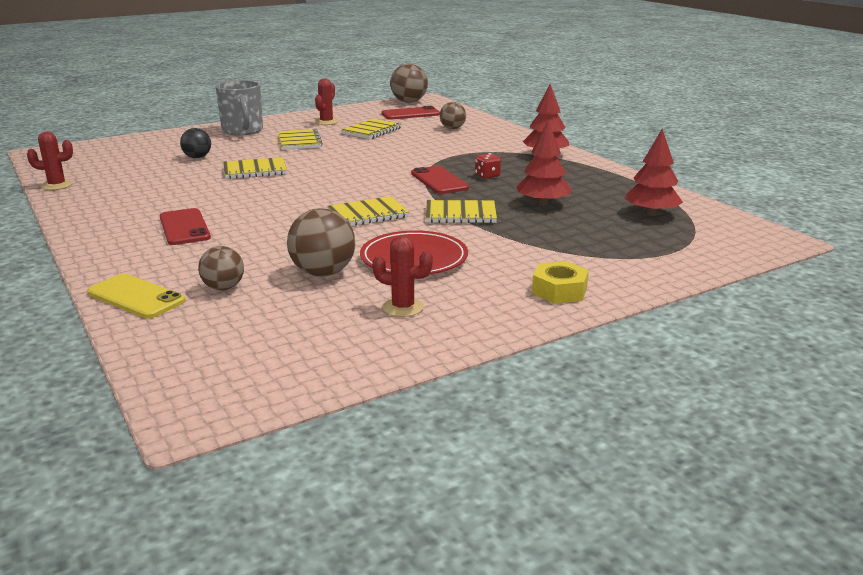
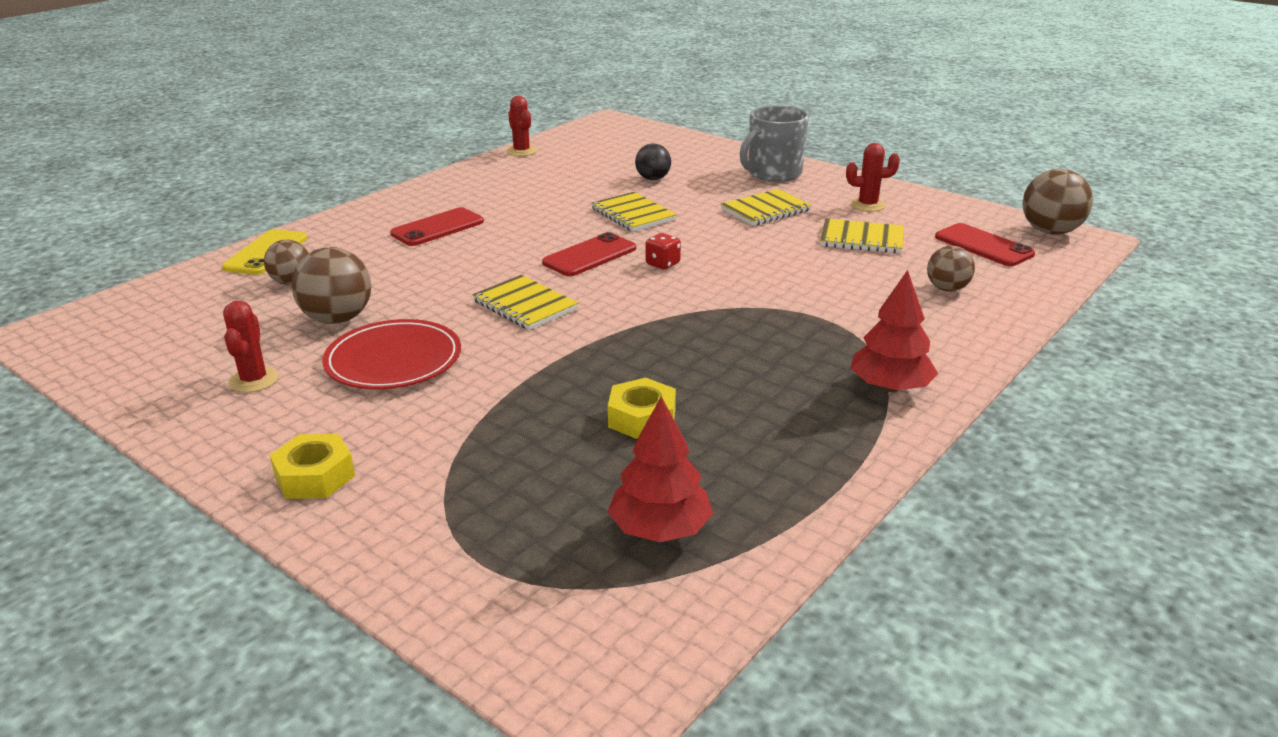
camera: 70 degrees right, 5 degrees up
red phone [411,166,469,194] -> red phone moved to [542,232,636,276]
yellow notebook [426,200,497,223] -> none
red dice [475,153,501,179] -> red dice moved to [645,233,681,270]
red tree [516,122,571,206] -> yellow nut [608,378,676,439]

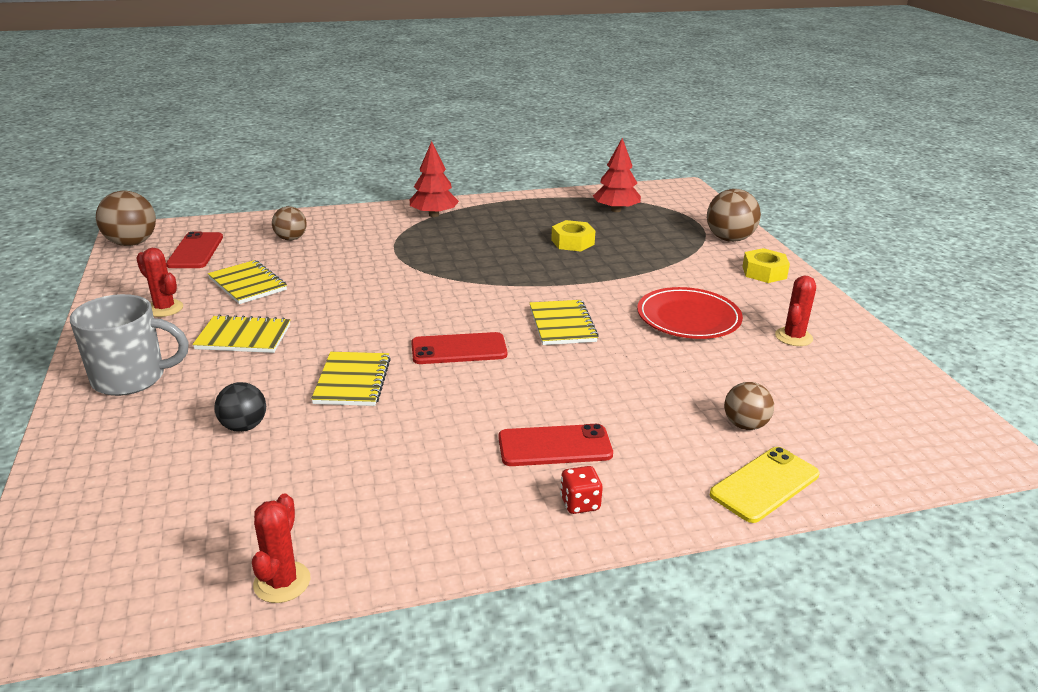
camera: 145 degrees left, 0 degrees up
brown ball [292,247,371,324] -> brown ball moved to [707,189,761,242]
red dice [645,233,681,270] -> red dice moved to [560,466,603,514]

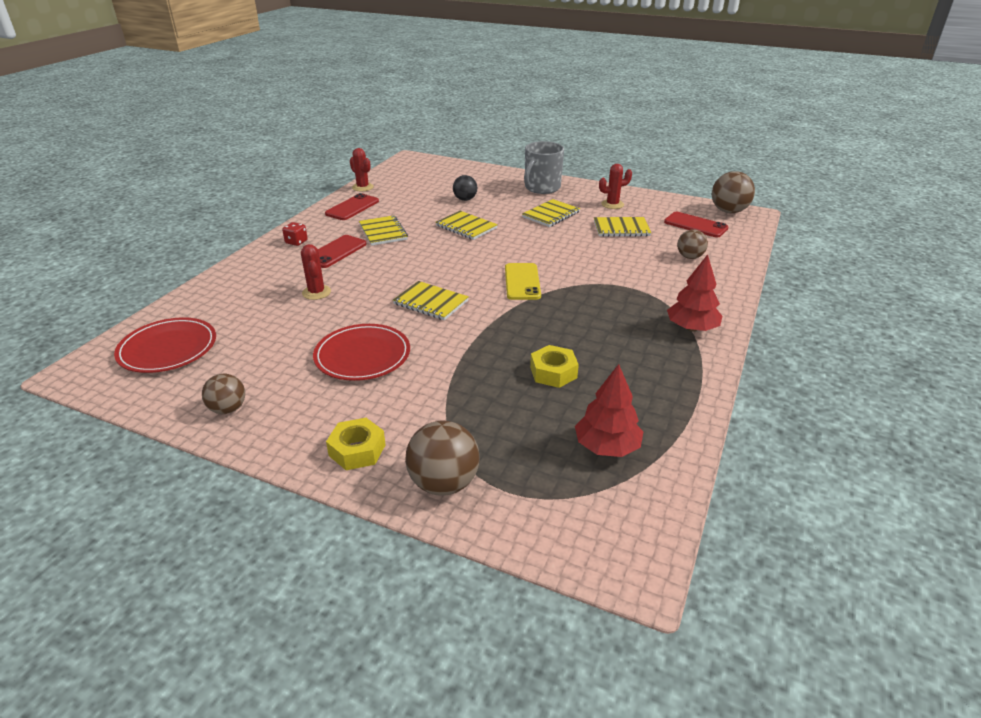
camera: 130 degrees right, 5 degrees up
red phone [411,332,507,364] -> red phone moved to [325,193,379,220]
yellow phone [710,447,820,523] -> yellow phone moved to [505,263,541,300]
brown ball [724,382,774,430] -> brown ball moved to [202,374,245,414]
red cactus [775,276,816,346] -> red cactus moved to [301,244,331,300]
none -> red plate [114,317,216,373]
none -> yellow notebook [359,215,408,246]

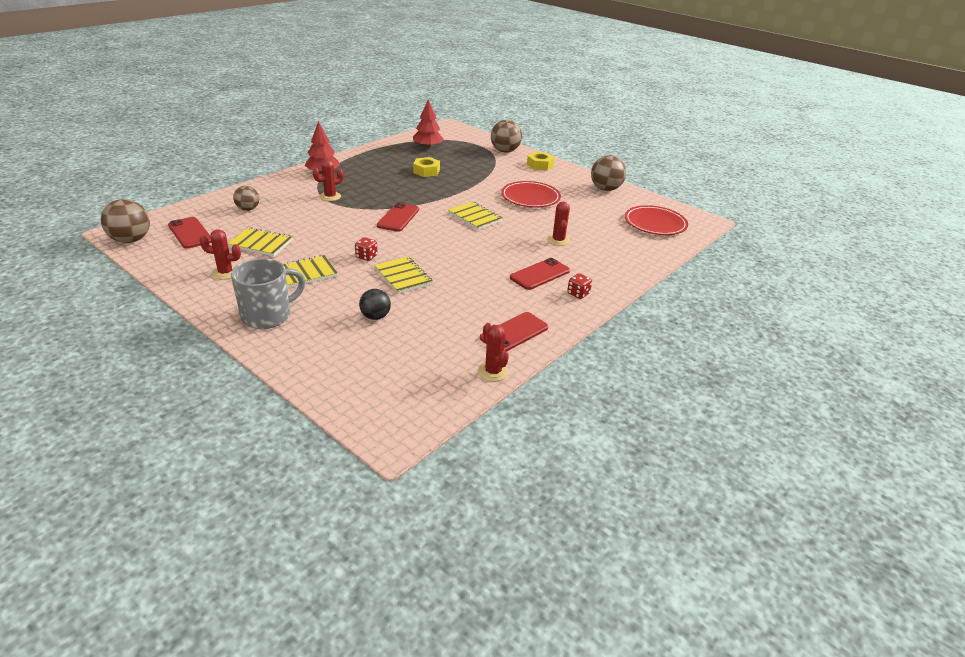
camera: 165 degrees left, 0 degrees up
brown ball [202,374,245,414] -> brown ball [591,155,626,191], size x1.58
yellow notebook [359,215,408,246] -> none
yellow phone [505,263,541,300] -> red phone [377,202,419,232]
none -> red cactus [313,159,344,201]
none -> red dice [355,237,378,261]

